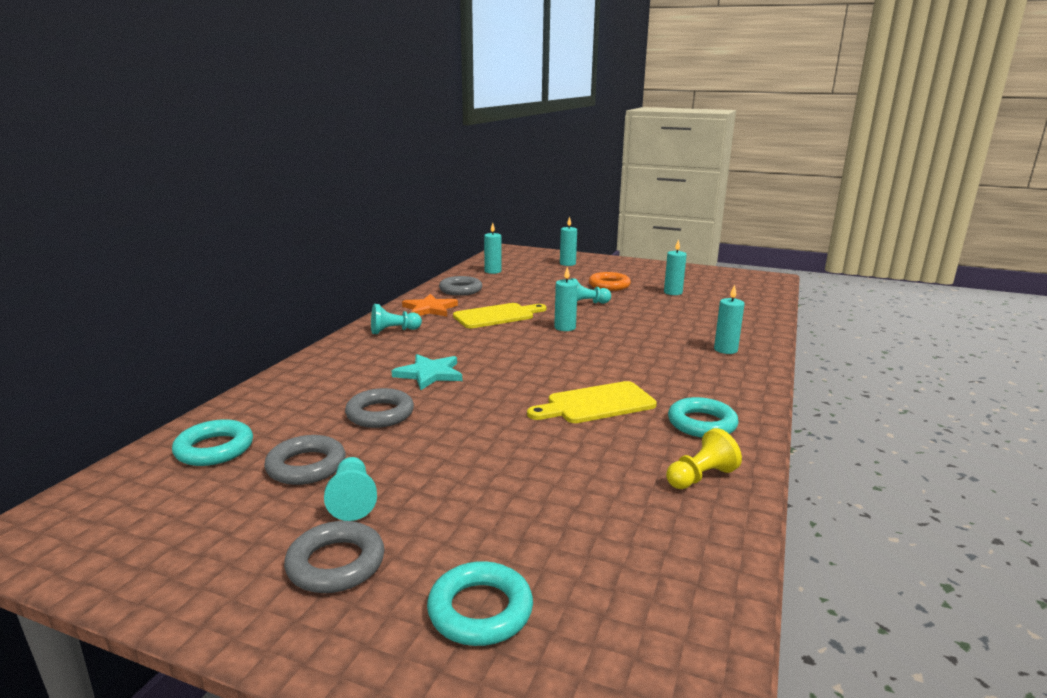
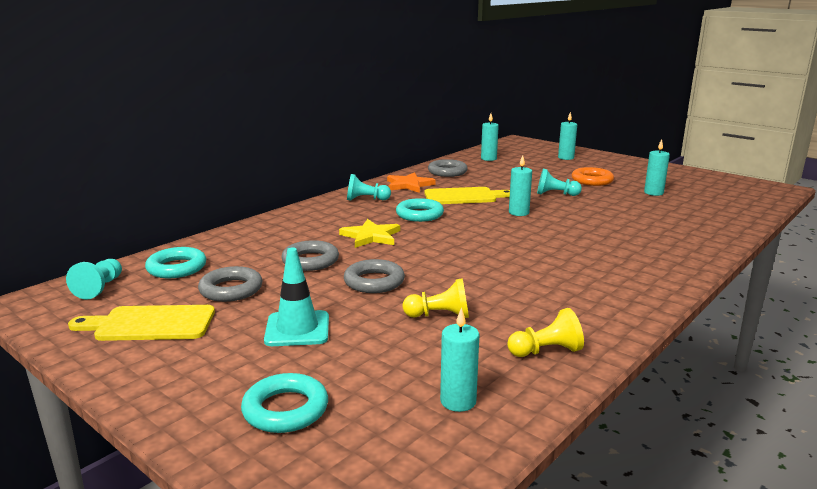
camera: 20 degrees right, 0 degrees up
grey ring [284,521,385,593] -> grey ring moved to [344,259,405,293]
turquoise pawn [324,457,377,521] -> turquoise pawn moved to [66,259,122,300]
turquoise star [392,354,462,390] -> yellow star [339,219,400,248]
yellow cutting board [527,381,657,423] -> yellow cutting board moved to [68,305,215,341]
turquoise ring [668,397,739,438] -> turquoise ring moved to [396,198,444,222]
turquoise candle [714,285,745,354] -> turquoise candle moved to [440,307,480,412]
none -> turquoise traffic cone [264,248,329,346]
none -> yellow pawn [403,278,469,318]

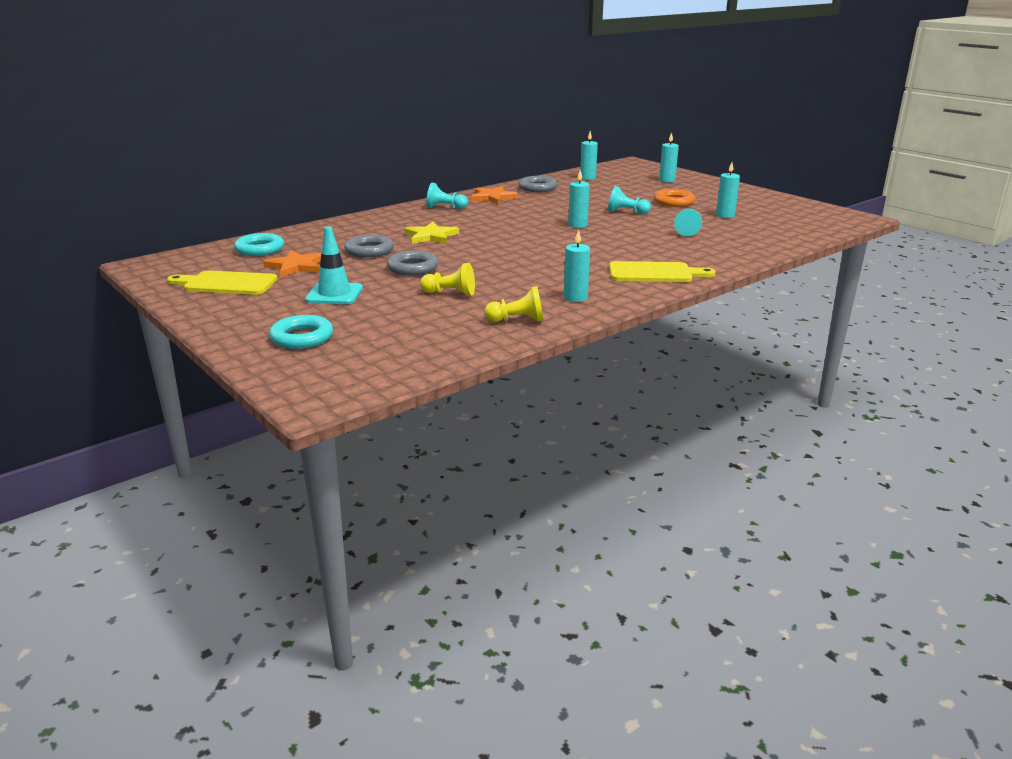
camera: 10 degrees right, 5 degrees up
turquoise pawn [66,259,122,300] -> turquoise pawn moved to [674,209,702,236]
grey ring [198,266,263,302] -> orange star [263,250,321,277]
turquoise ring [396,198,444,222] -> none
yellow cutting board [424,187,510,204] -> yellow cutting board moved to [609,261,716,282]
turquoise candle [440,307,480,412] -> turquoise candle moved to [564,229,590,302]

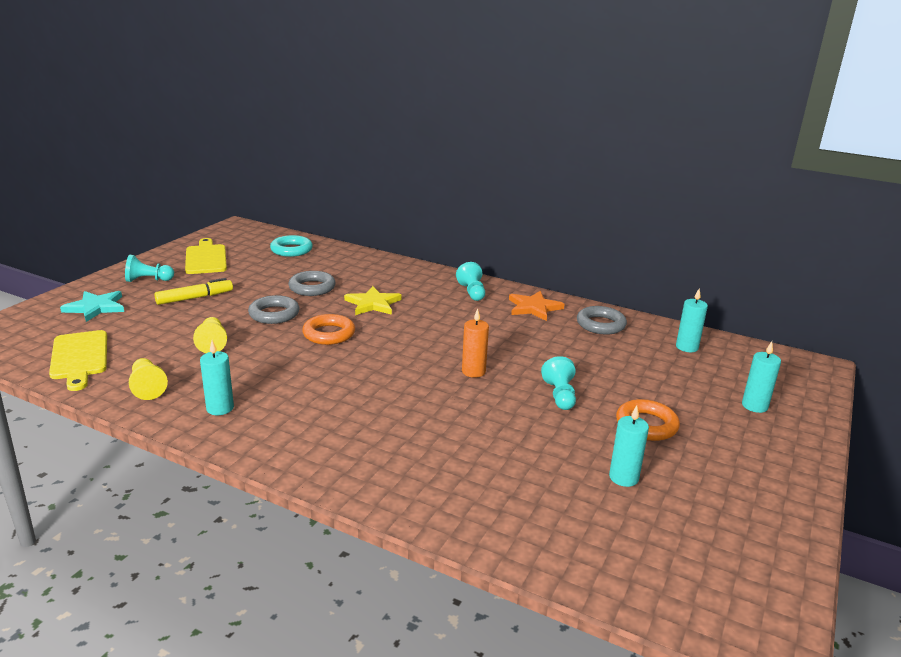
camera: 65 degrees right, 0 degrees up
orange star [263,250,321,277] -> none
turquoise ring [269,315,333,349] -> turquoise star [60,291,124,322]
turquoise traffic cone [305,226,363,304] -> yellow marker [154,278,233,305]
turquoise candle [568,170,589,228] -> orange candle [462,308,489,378]
yellow cutting board [609,261,716,282] -> yellow cutting board moved to [49,330,107,391]
turquoise pawn [674,209,702,236] -> turquoise pawn moved to [125,255,174,282]
none -> orange ring [302,314,355,345]

